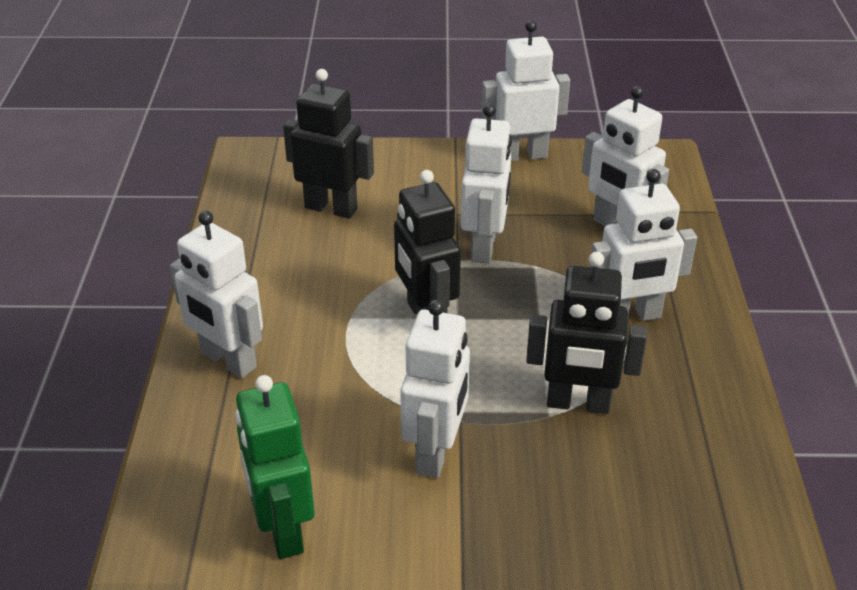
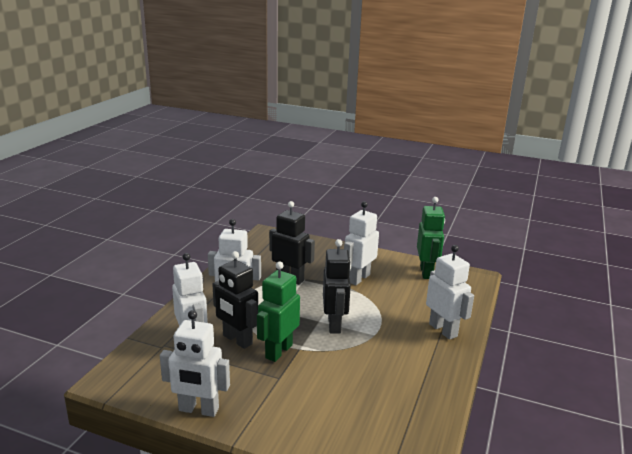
camera: 160 degrees left, 15 degrees down
black robot [283,69,374,219] -> black robot moved to [213,251,258,349]
white robot [461,104,512,263] -> green robot [257,261,300,362]

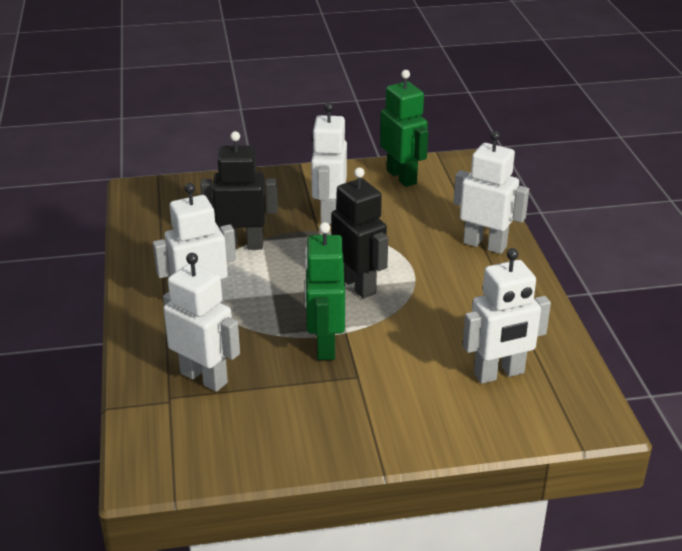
camera: 30 degrees left, 10 degrees up
white robot [160,310,230,417] -> white robot moved to [463,248,551,384]
black robot [213,251,258,349] -> none

